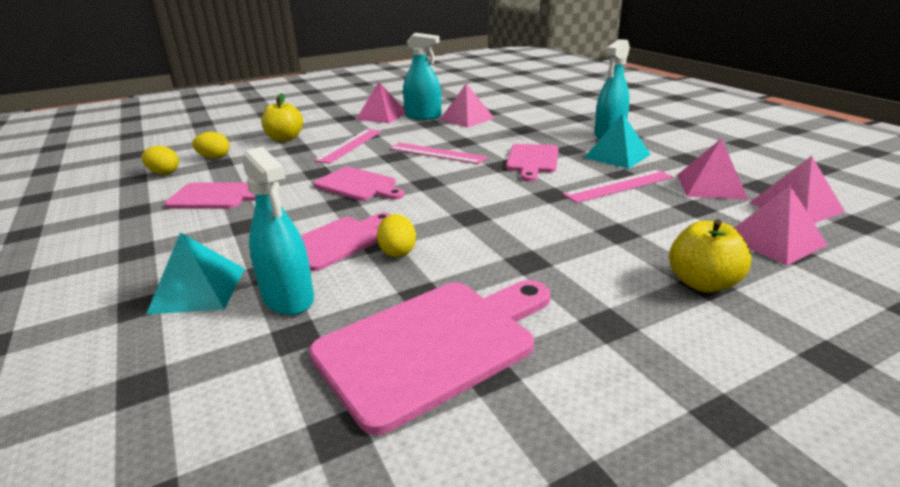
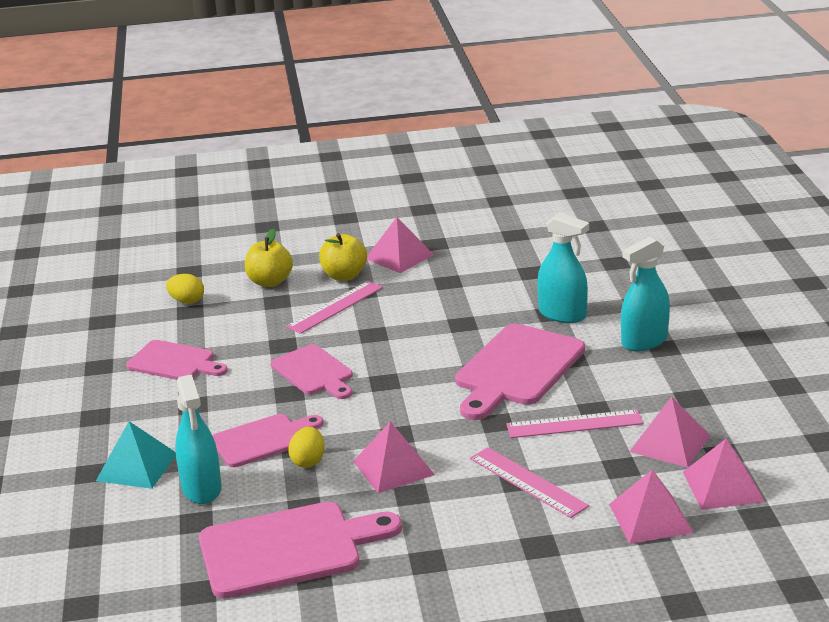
camera: 20 degrees right, 0 degrees up
yellow egg [142,146,179,174] -> none
pink ruler [389,143,488,164] -> pink ruler moved to [470,447,589,518]
turquoise spray bottle [403,33,441,120] -> turquoise spray bottle moved to [537,212,589,323]
pink pyramid [440,83,494,128] -> pink pyramid moved to [353,421,435,493]
pink cutting board [506,144,559,181] -> pink cutting board [455,324,585,420], size x1.62
turquoise pyramid [584,113,651,169] -> none
yellow apple [669,219,752,292] -> yellow apple moved to [319,233,367,281]

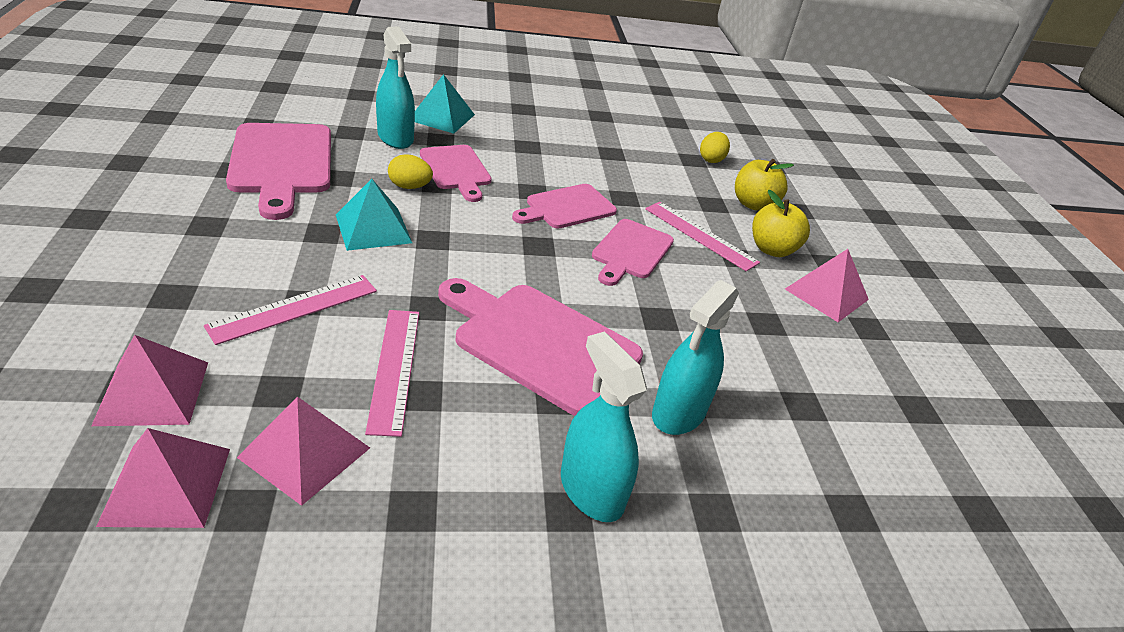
camera: 85 degrees right, 10 degrees up
pink cutting board [126,340,228,380] -> pink cutting board moved to [592,219,674,286]
turquoise spray bottle [175,374,222,504] -> turquoise spray bottle turned 105 degrees counterclockwise [376,26,415,149]
pink pyramid [353,421,435,493] -> turquoise pyramid [336,179,412,251]

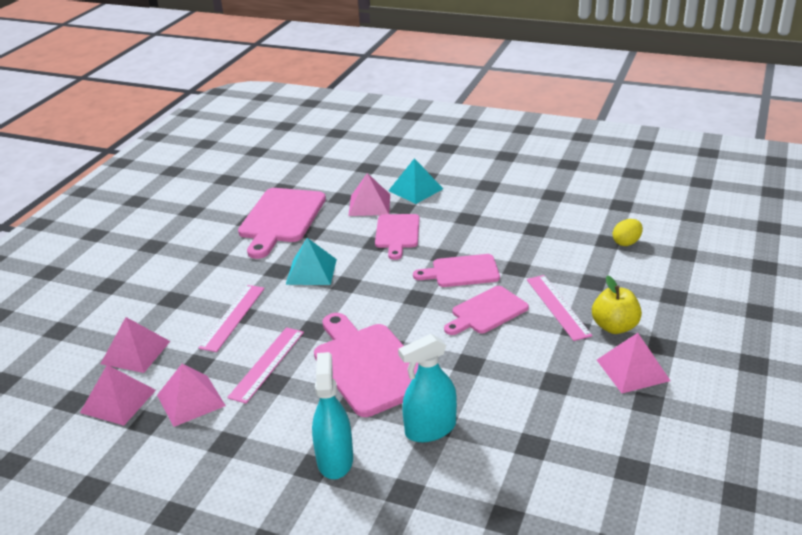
camera: 35 degrees right, 5 degrees down
pink ruler [204,275,377,345] -> pink ruler turned 60 degrees counterclockwise [198,285,265,352]
turquoise spray bottle [376,26,415,149] -> pink pyramid [348,173,390,216]
yellow egg [388,154,433,189] -> none
yellow apple [735,159,794,211] -> none

